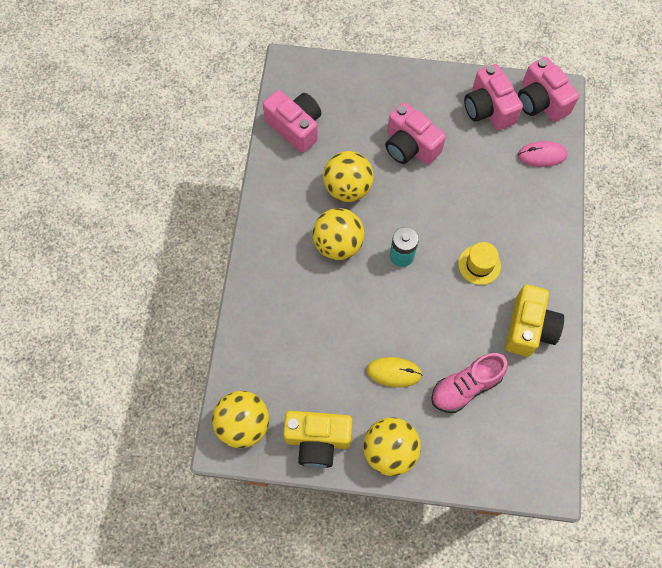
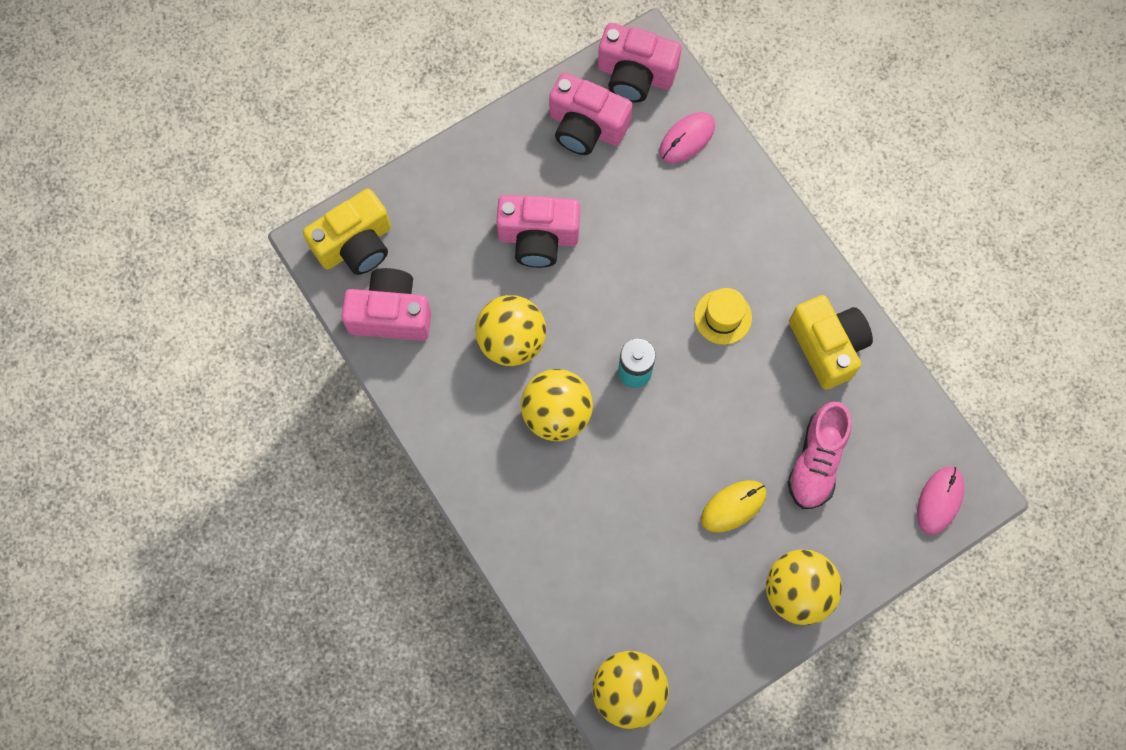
camera: 40 degrees left, 5 degrees up
yellow camera [283,411,353,468] -> yellow camera moved to [303,189,391,275]
none -> pink mouse [917,467,964,535]

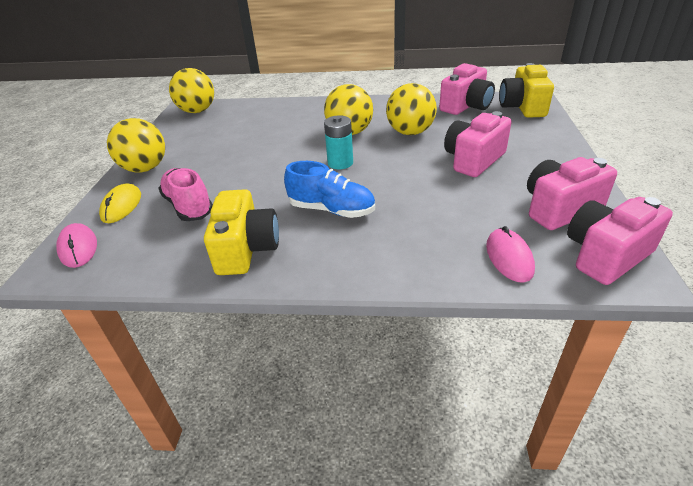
camera: 130 degrees right, 35 degrees down
yellow hat [694,288,752,345] -> blue shoe [284,161,375,218]
yellow mouse [701,480,766,533] -> yellow mouse moved to [99,183,141,223]
yellow camera [789,295,873,389] -> yellow camera turned 105 degrees counterclockwise [204,189,279,275]

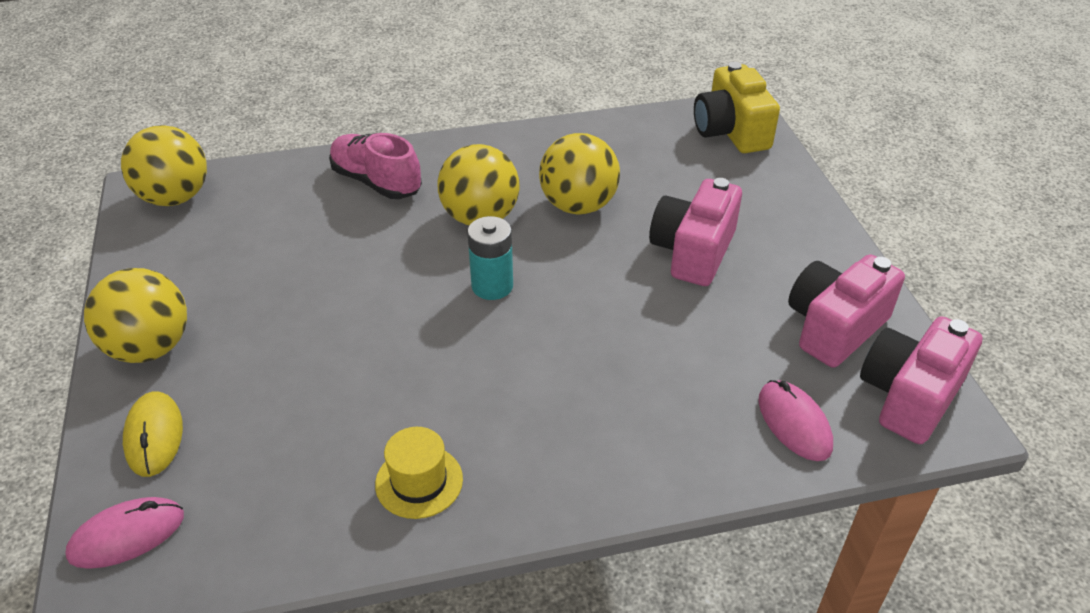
camera: 20 degrees left, 5 degrees up
pink mouse [56,223,97,268] -> pink mouse turned 75 degrees counterclockwise [65,497,184,569]
pink shoe [158,168,213,221] -> pink shoe moved to [329,133,422,199]
yellow camera [204,189,279,275] -> yellow hat [375,427,463,519]
blue shoe [284,161,375,218] -> none
pink camera [439,63,495,115] -> none

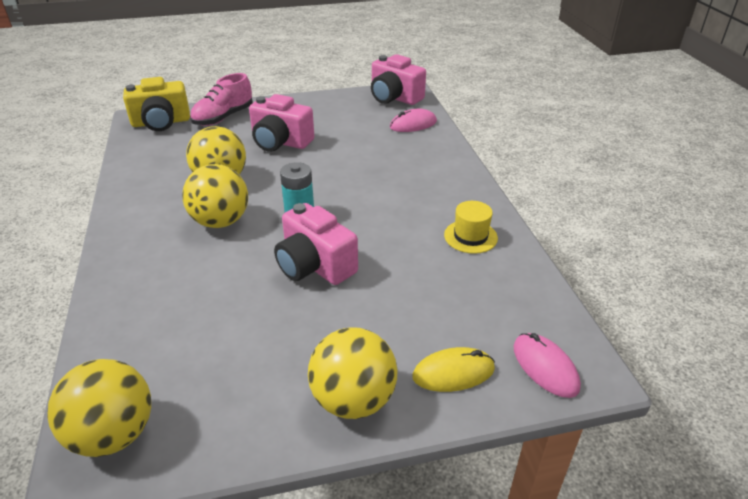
camera: 90 degrees left, 5 degrees down
pink shoe [329,133,422,199] -> pink shoe moved to [190,73,253,126]
pink camera [788,254,905,368] -> pink camera moved to [274,203,358,285]

